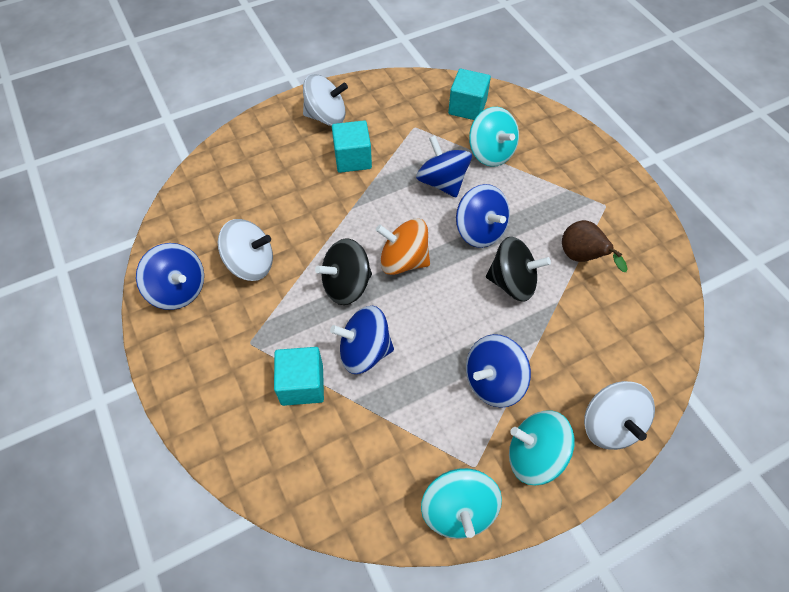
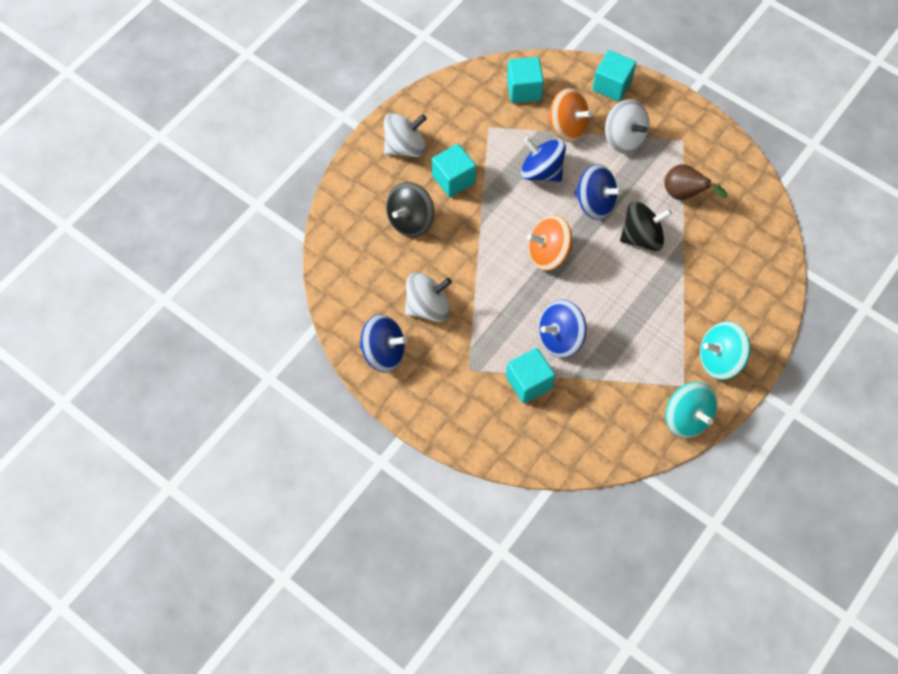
camera: 25 degrees left, 5 degrees up
black spinning top [315,238,372,305] -> black spinning top moved to [386,182,435,237]
blue spinning top [466,334,531,408] -> none
turquoise spinning top [469,107,519,167] -> orange spinning top [548,88,592,142]
white spinning top [584,381,655,450] -> white spinning top moved to [605,99,649,154]
none -> turquoise cube [592,50,636,102]

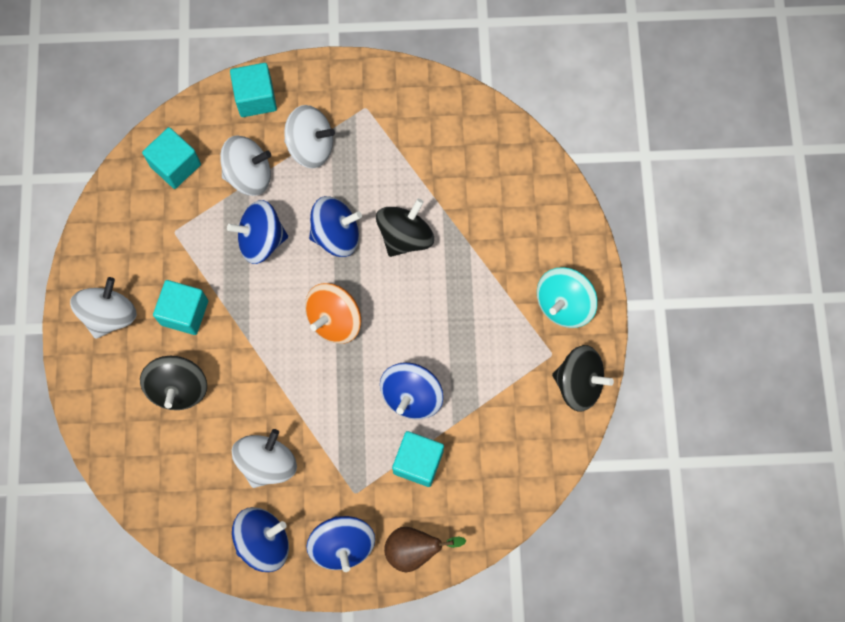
camera: 40 degrees left, 10 degrees up
orange spinning top [548,88,592,142] -> white spinning top [220,135,271,196]
brown pear [664,164,728,200] -> brown pear moved to [384,527,466,572]
turquoise spinning top [666,382,717,438] -> black spinning top [552,345,614,412]
none -> blue spinning top [306,516,375,572]

